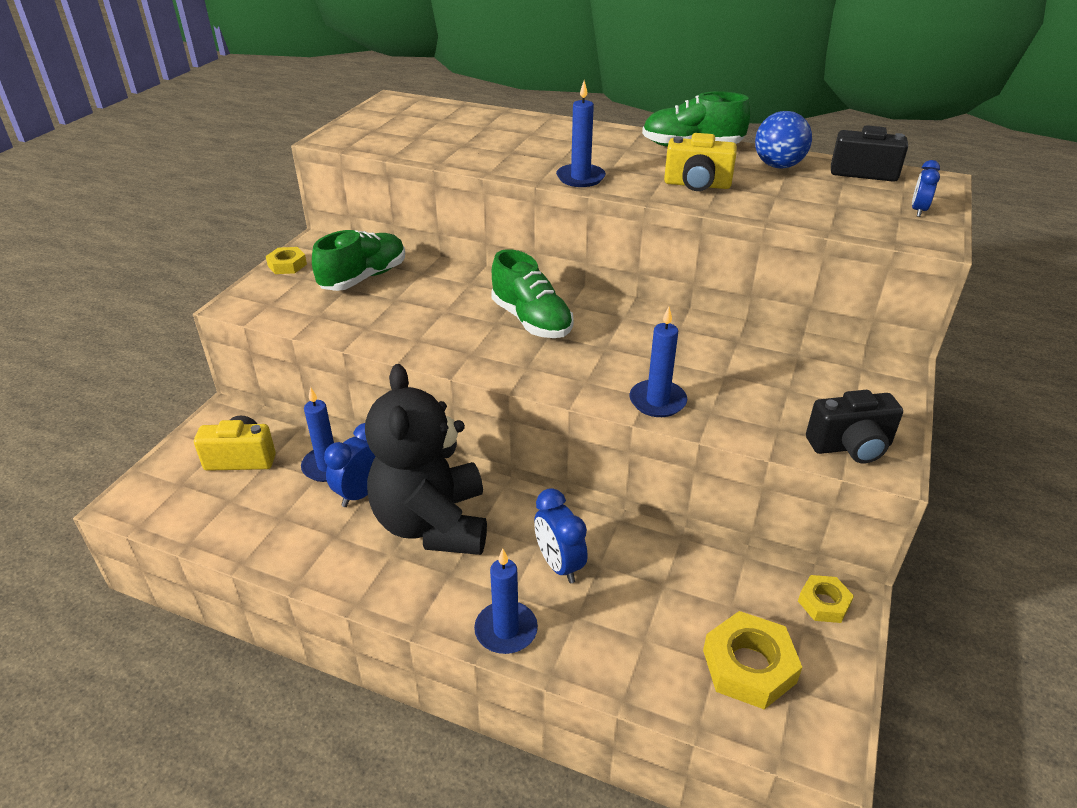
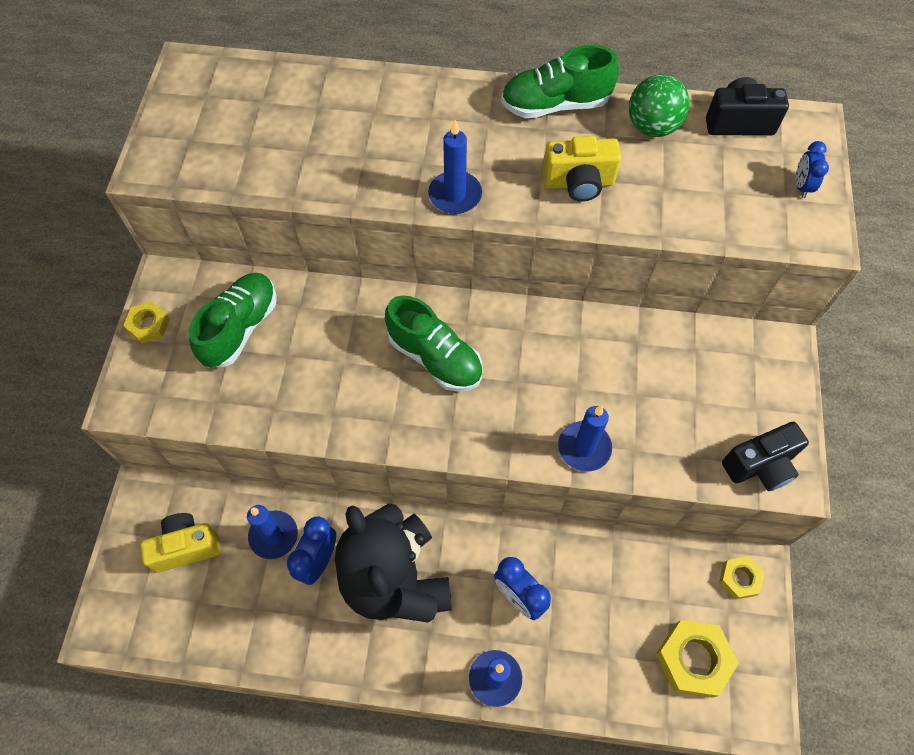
camera: 15 degrees left, 25 degrees up
blue ball [755,111,812,168] -> green ball [629,74,690,137]

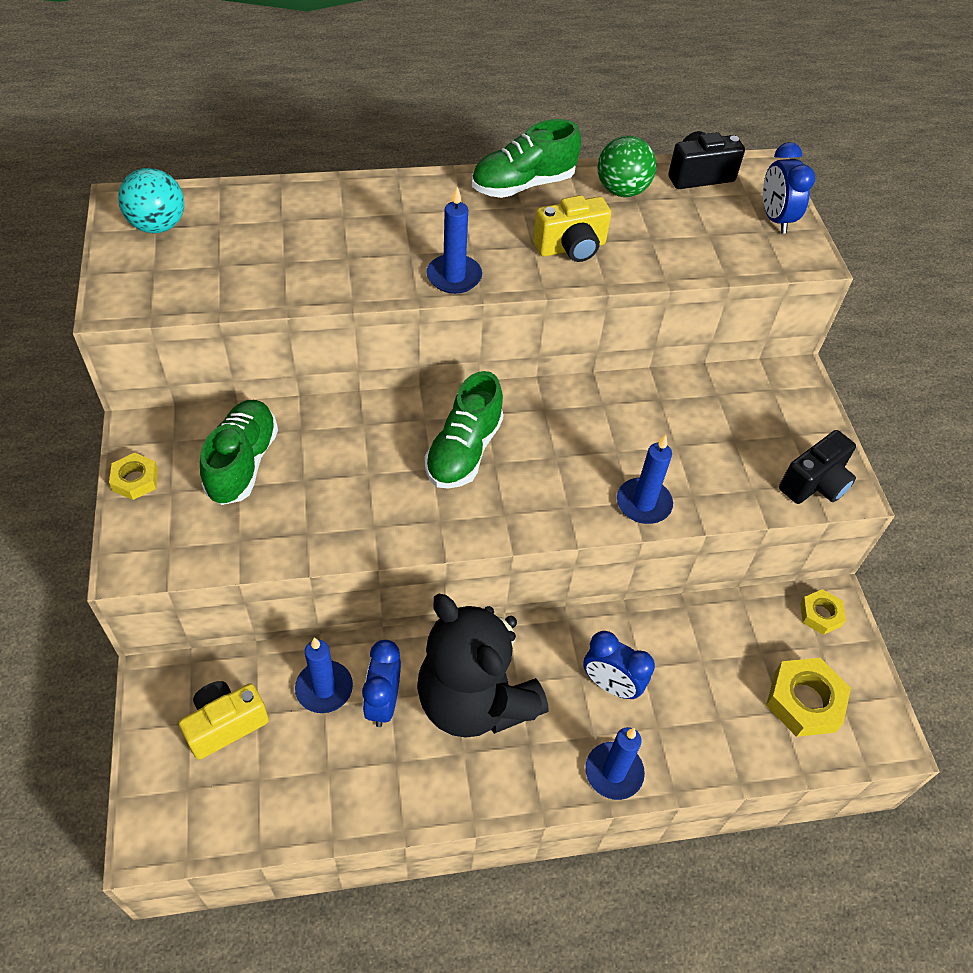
camera: 20 degrees left, 10 degrees down
green shoe [385,295,483,392] -> green shoe turned 90 degrees clockwise [425,371,504,489]
blue clock [796,141,829,198] -> blue clock [763,142,815,234], size x1.58
none -> turquoise ball [118,168,184,233]

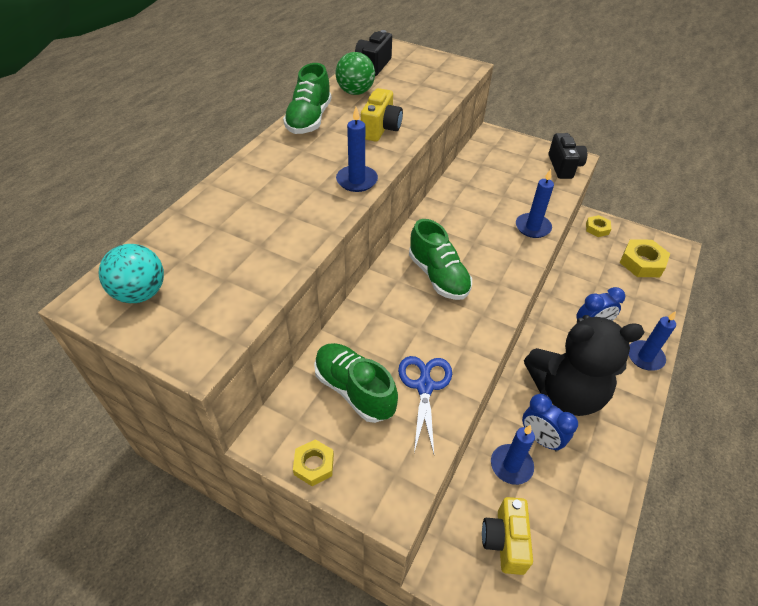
camera: 50 degrees left, 5 degrees down
blue clock [763,142,815,234] -> none
none -> blue scissors [398,356,452,454]

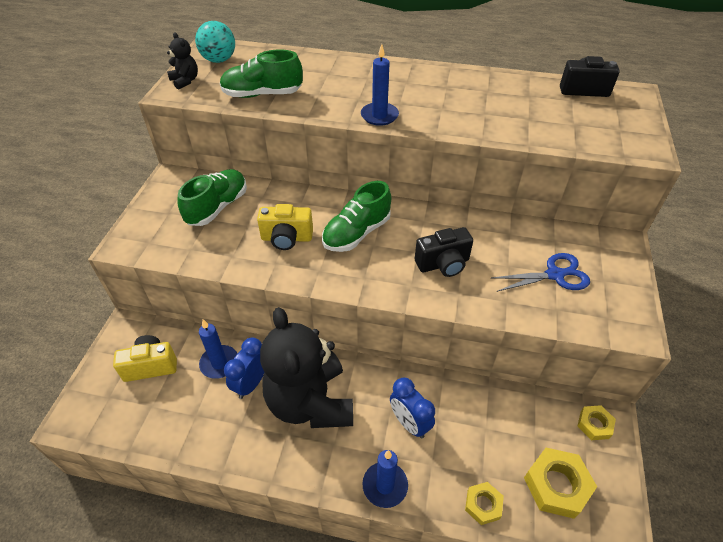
camera: 75 degrees right, 0 degrees up
green shoe [283,63,332,134] -> green shoe moved to [220,50,303,98]
yellow nut [293,439,334,486] -> yellow nut moved to [465,482,504,525]
green ball [335,52,375,95] -> none
yellow camera [361,88,403,142] -> yellow camera moved to [257,204,313,250]
blue scissors [398,356,452,454] -> blue scissors moved to [492,253,590,292]
blue candle [516,169,554,238] -> none
black camera [549,133,587,179] -> black camera moved to [415,227,473,277]
none -> black teddy bear [167,32,198,90]

